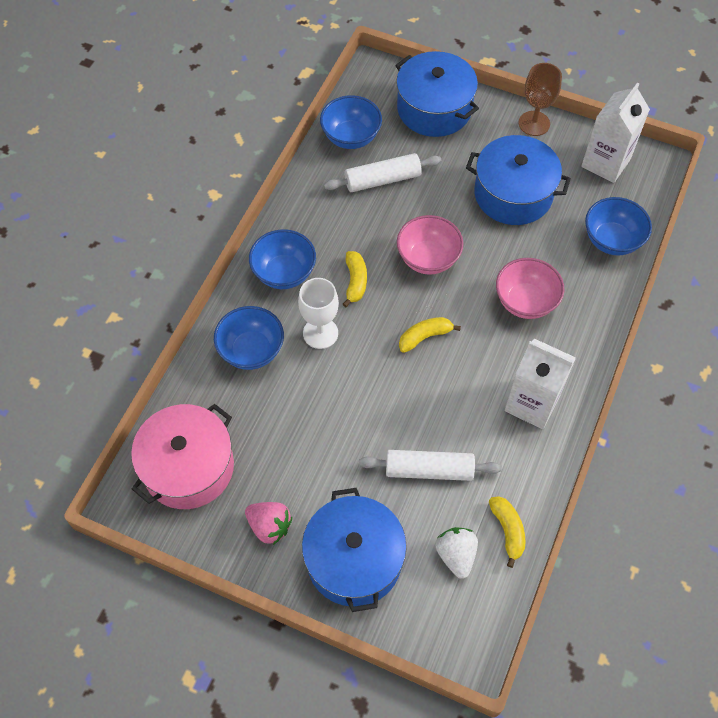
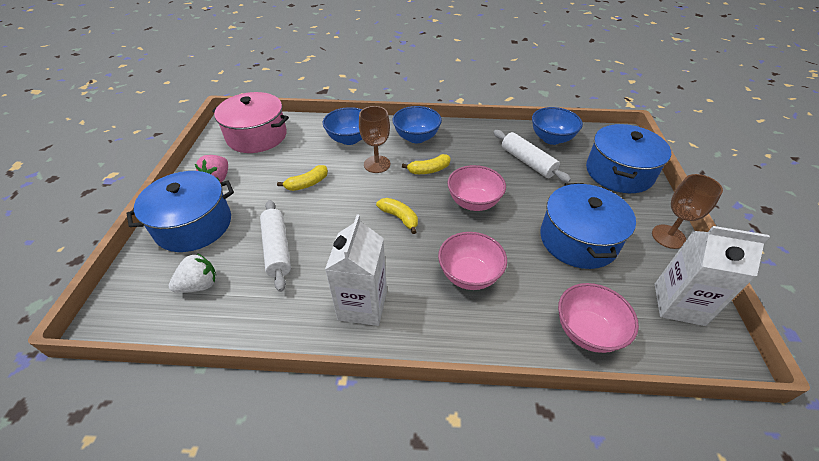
camera: 70 degrees right, 15 degrees down
white goblet [298,278,339,349] -> brown goblet [359,106,390,173]
yellow banana [489,496,525,568] -> yellow banana moved to [277,165,328,191]
blue bowl [585,197,652,256] -> pink bowl [558,283,639,353]

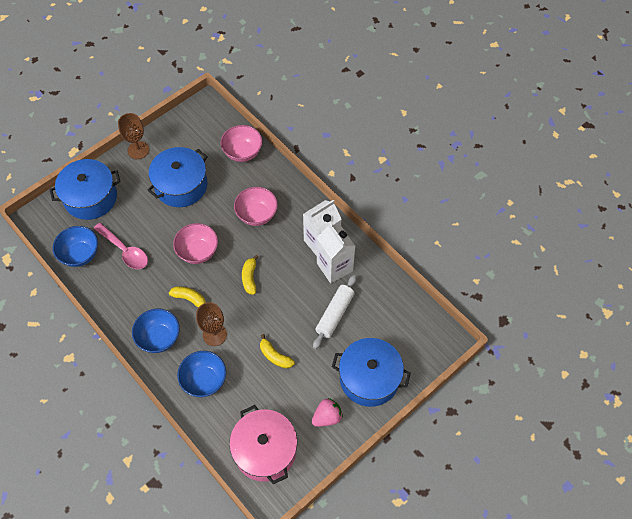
camera: 135 degrees left, 15 degrees up
white strawberry [169,253,216,293] -> none
yellow banana [277,165,328,191] -> yellow banana turned 150 degrees counterclockwise [260,334,295,369]
white rolling pin [494,130,571,183] -> pink spoon [93,223,148,269]
white carton [655,226,770,326] -> white carton moved to [317,222,356,283]

